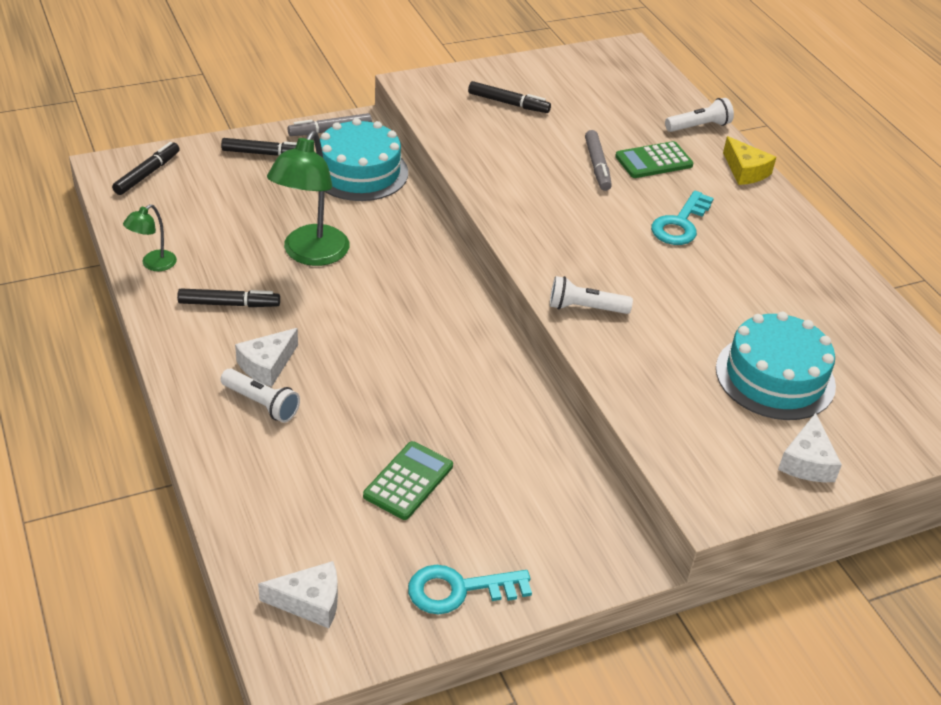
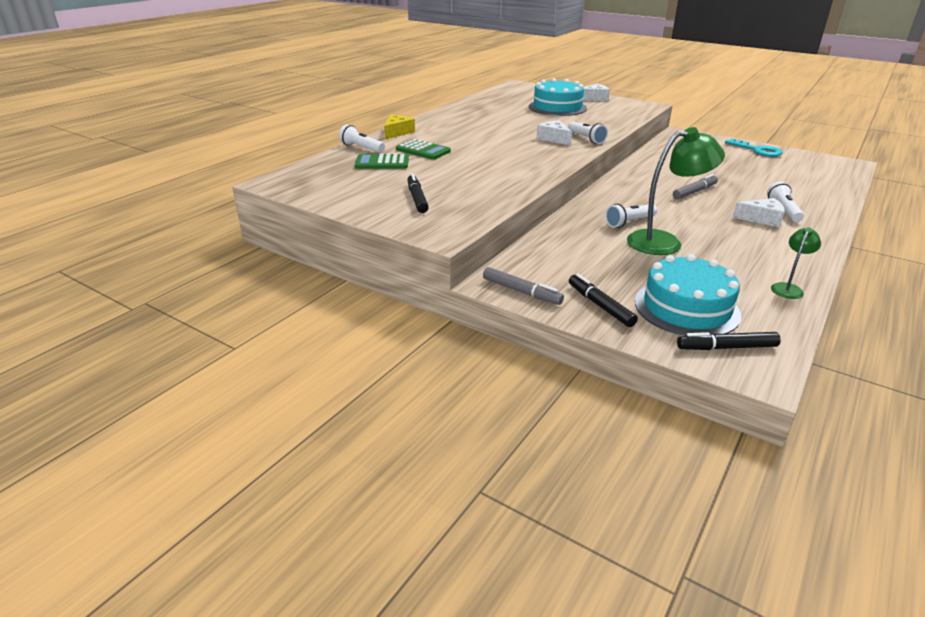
camera: 120 degrees left, 10 degrees down
green lamp [123,204,177,271] -> green lamp turned 60 degrees counterclockwise [771,227,821,299]
black marker [177,289,280,307] -> none
white cheese [258,561,338,628] -> white cheese moved to [537,120,572,146]
turquoise cake [320,118,408,201] -> turquoise cake moved to [635,254,741,336]
green calculator [363,441,453,520] -> green calculator moved to [355,154,409,169]
grey marker [585,130,612,191] -> grey marker moved to [673,174,718,199]
turquoise key [651,190,714,245] -> none
none -> white flashlight [605,204,658,228]

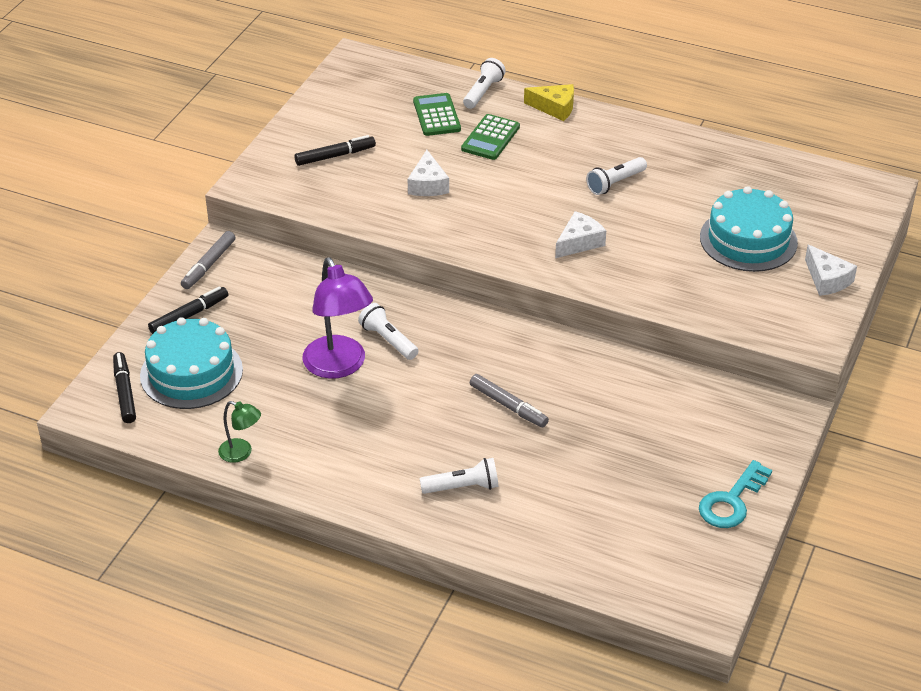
camera: 80 degrees right, 10 degrees up
white flashlight [568,122,608,144] -> white flashlight moved to [586,157,647,195]
green lamp [627,127,725,255] -> purple lamp [303,257,373,379]
white cheese [732,198,785,228] -> white cheese moved to [408,150,449,196]

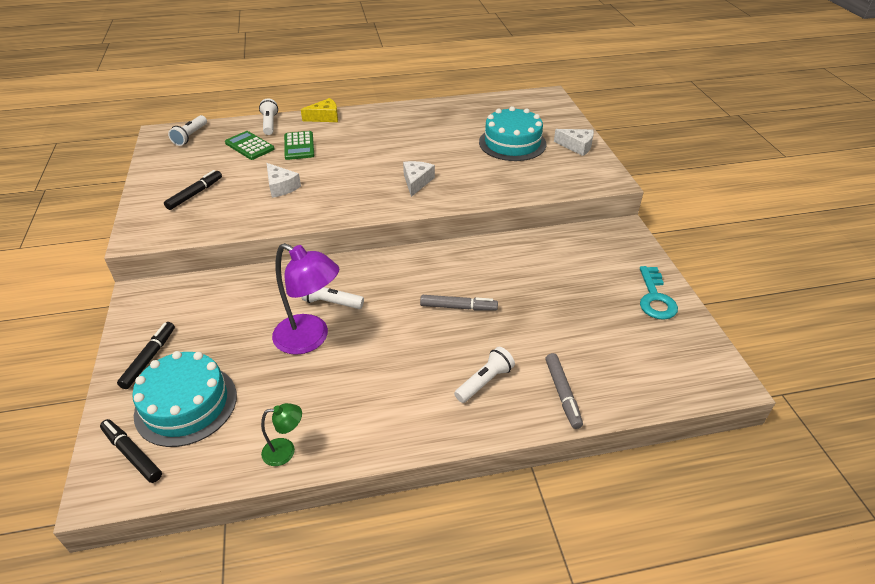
camera: 35 degrees left, 0 degrees up
grey marker [181,231,236,289] -> grey marker moved to [546,353,583,429]
white flashlight [586,157,647,195] -> white flashlight moved to [168,115,207,146]

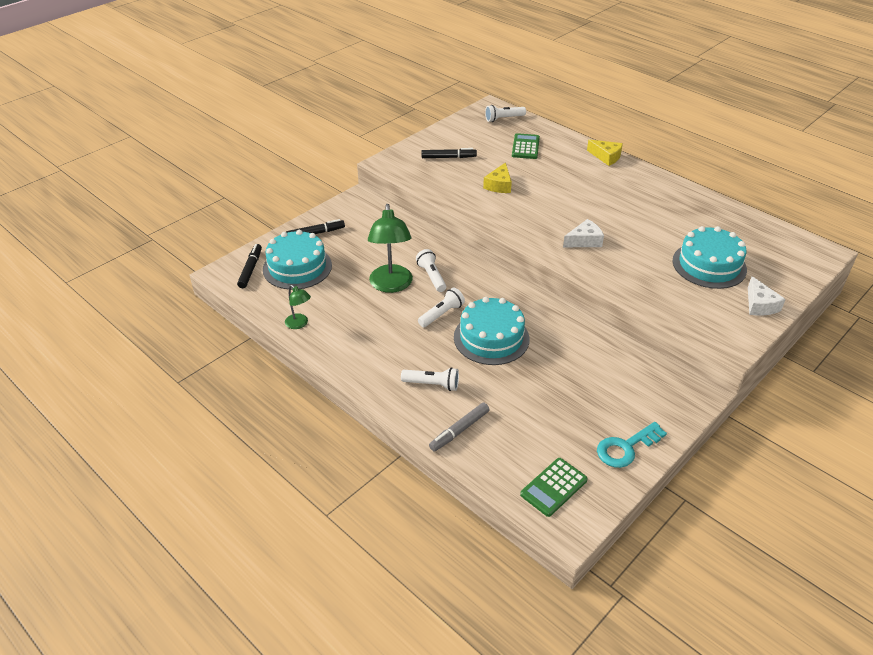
camera: 55 degrees right, 0 degrees up
white flashlight [259,98,278,135] -> white flashlight moved to [418,287,465,327]
white cheese [267,163,301,198] -> yellow cheese [483,163,512,193]
purple lamp [272,243,340,355] -> green lamp [368,204,413,293]
green calculator [284,131,314,160] -> green calculator moved to [520,458,588,517]
grey marker [420,295,498,311] -> turquoise cake [454,297,529,365]

